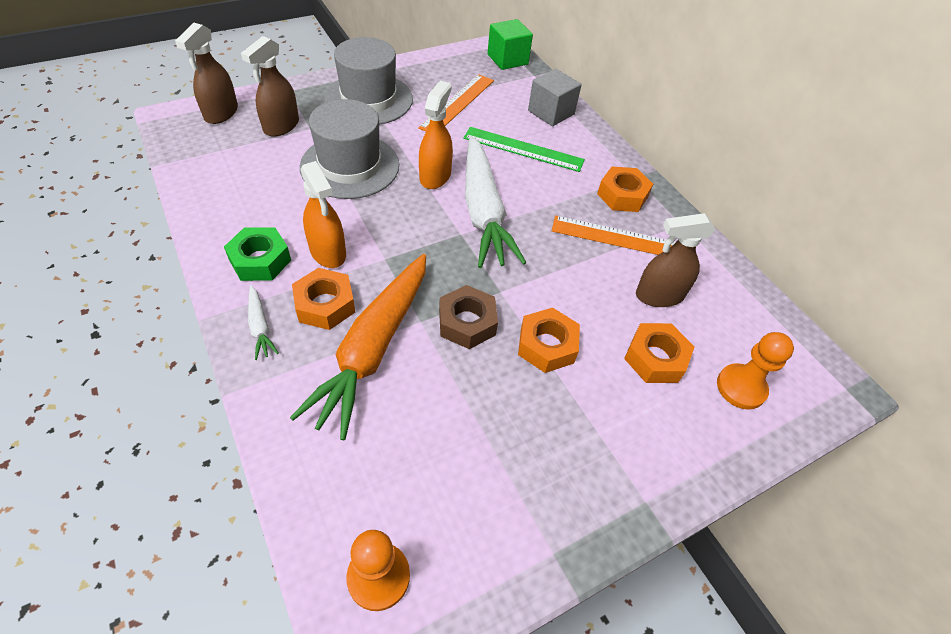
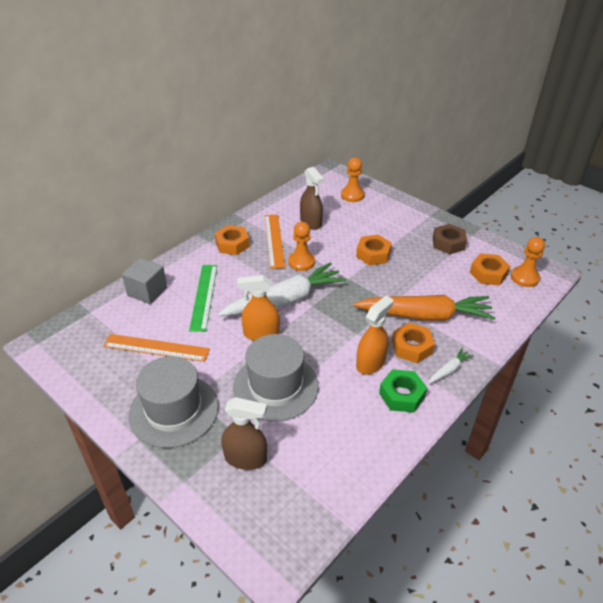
camera: 105 degrees left, 10 degrees down
brown spray bottle [175,23,238,124] -> none
brown nut [439,285,498,349] -> brown nut moved to [433,224,467,254]
green cube [487,19,533,70] -> none
orange nut [624,323,695,383] -> orange nut moved to [470,253,510,285]
none -> orange pawn [288,222,315,271]

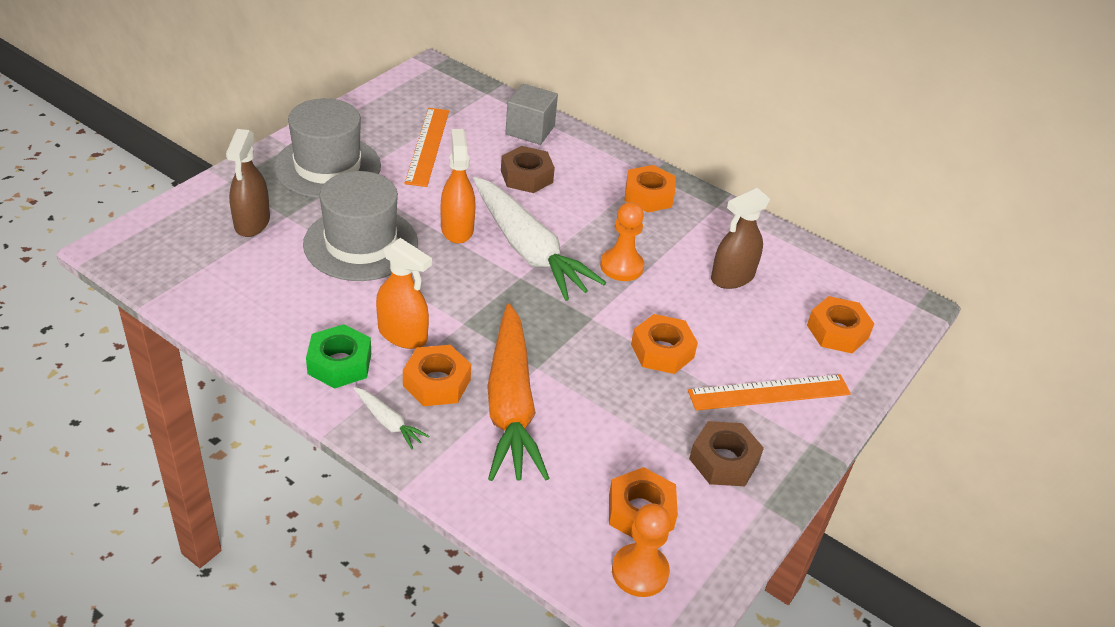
camera: 80 degrees right, 0 degrees up
green ruler [189,265,218,332] -> brown nut [501,146,555,193]
orange ruler [264,214,285,269] -> orange ruler moved to [688,374,851,411]
orange pawn [341,158,364,202] -> orange nut [807,296,874,353]

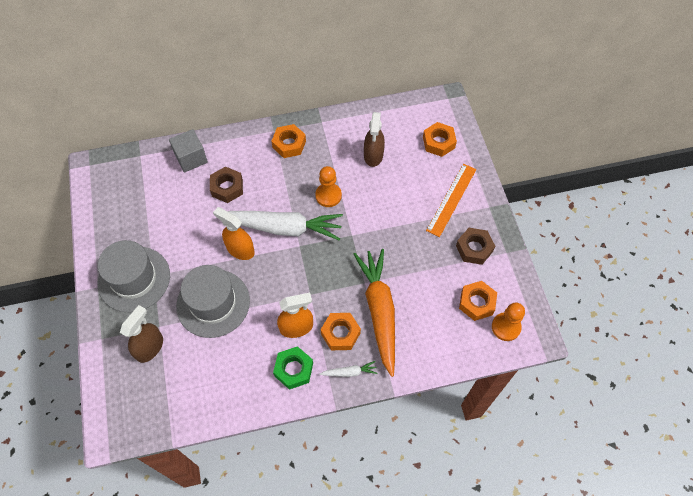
camera: 45 degrees left, 20 degrees up
brown spray bottle [226,129,270,237] -> brown spray bottle turned 105 degrees counterclockwise [120,305,163,363]
orange ruler [404,108,449,187] -> none
orange carrot [487,304,549,481] -> orange carrot turned 135 degrees counterclockwise [354,249,395,377]
orange nut [631,314,698,374] -> none

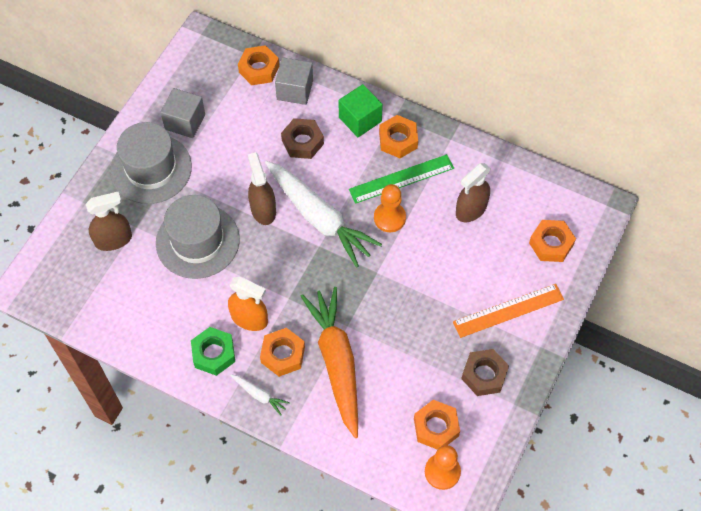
camera: 40 degrees right, 0 degrees up
orange spray bottle [213,207,255,260] -> brown spray bottle [248,152,276,225]
orange carrot [354,249,395,377] -> orange carrot turned 45 degrees counterclockwise [301,287,358,438]
none -> grey cube [160,88,205,138]
none -> orange nut [238,45,279,85]
none -> green cube [339,84,383,137]
none -> green ruler [349,154,454,204]

